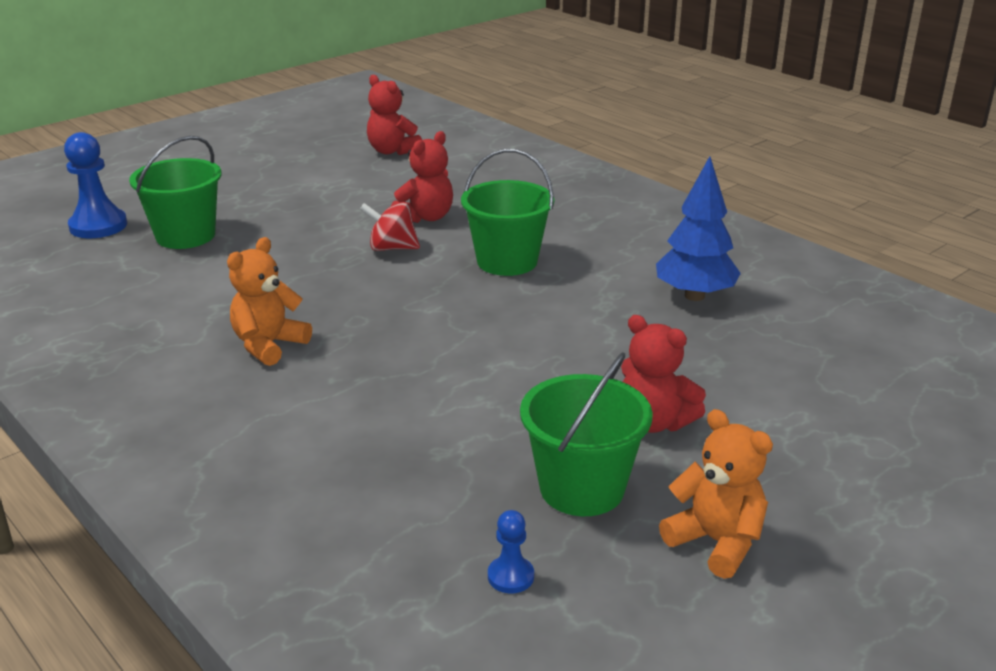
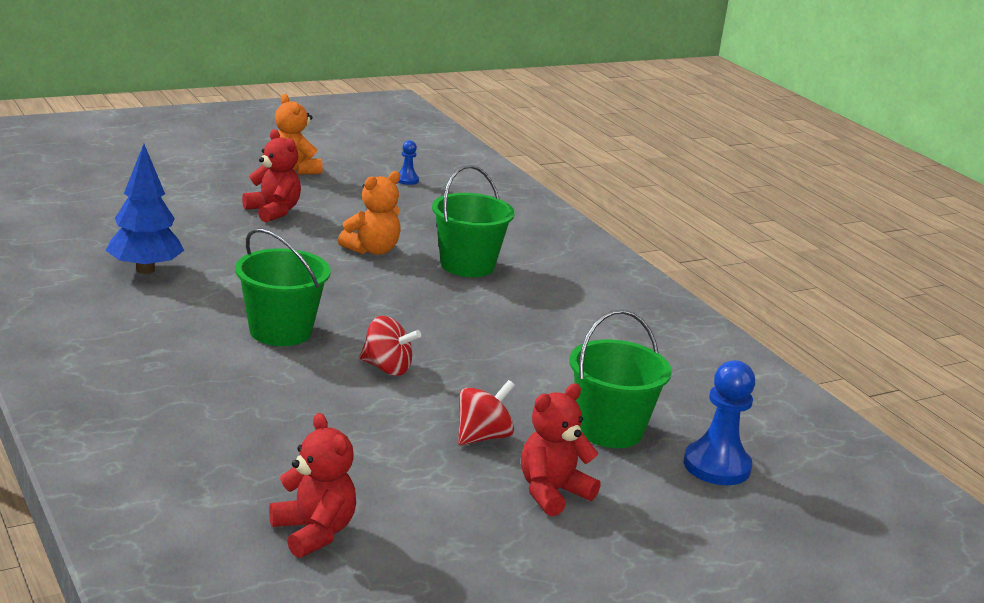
camera: 170 degrees left, 5 degrees down
orange teddy bear [227,237,312,366] -> orange teddy bear moved to [338,171,401,255]
red teddy bear [391,131,453,223] -> red teddy bear moved to [521,383,601,516]
green bucket [520,352,653,516] -> green bucket moved to [432,165,515,277]
none -> red spinning top [458,380,515,445]

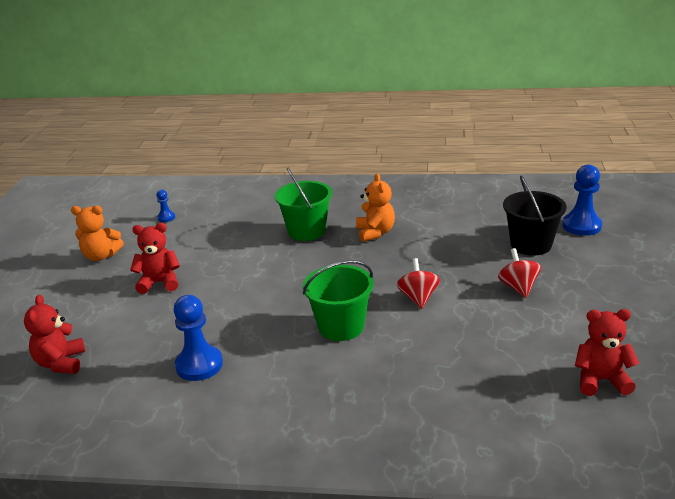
camera: 50 degrees left, 5 degrees up
blue tree [106,144,184,274] -> blue pawn [174,295,223,381]
orange teddy bear [338,171,401,255] -> orange teddy bear moved to [356,173,395,242]
red spinning top [360,316,421,376] -> red spinning top turned 60 degrees counterclockwise [397,258,440,309]
red teddy bear [521,383,601,516] -> red teddy bear moved to [24,295,85,374]
green bucket [569,310,672,448] -> black bucket [503,176,566,256]

